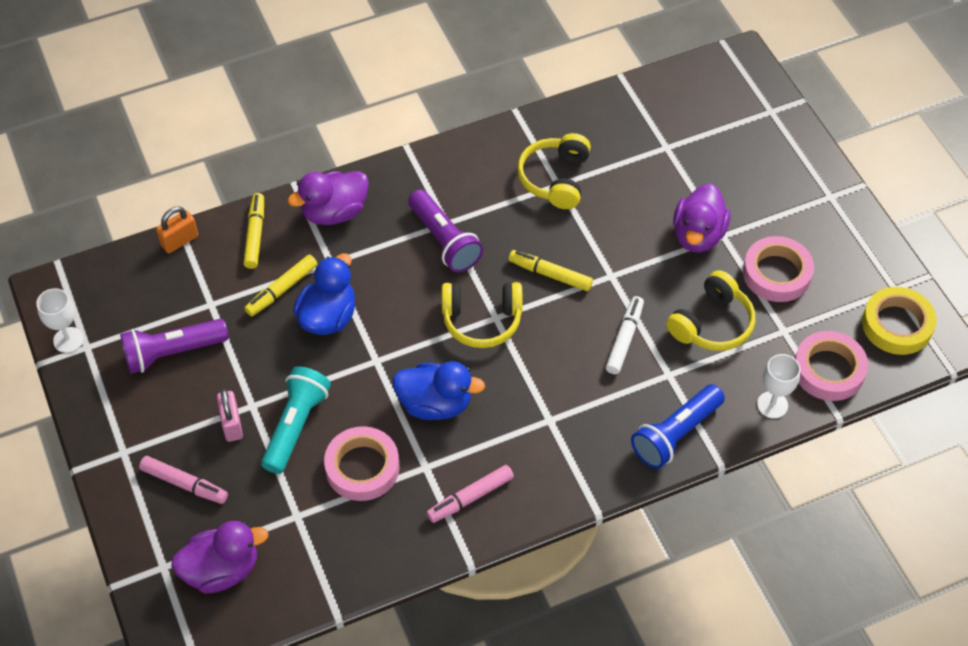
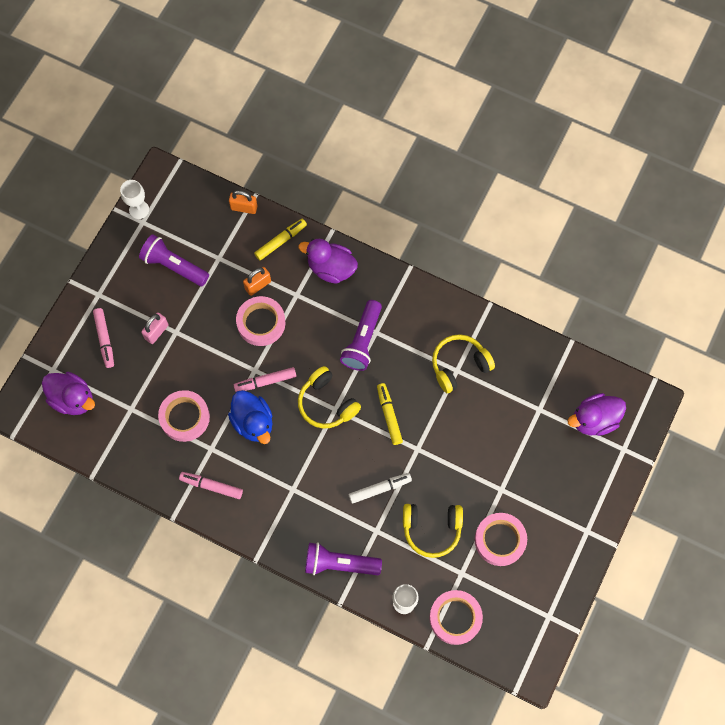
camera: 50 degrees right, 15 degrees up
yellow marker [244,255,317,317] -> orange padlock [243,267,271,296]
turquoise flashlight [261,366,331,474] -> none
blue duck [293,253,355,335] -> pink tape [236,296,285,346]
blue flashlight [631,384,725,469] -> purple flashlight [305,542,382,575]
purple duck [673,183,731,253] -> purple duck moved to [568,393,626,436]
yellow tape [862,287,937,355] -> none
none -> pink marker [234,367,296,392]

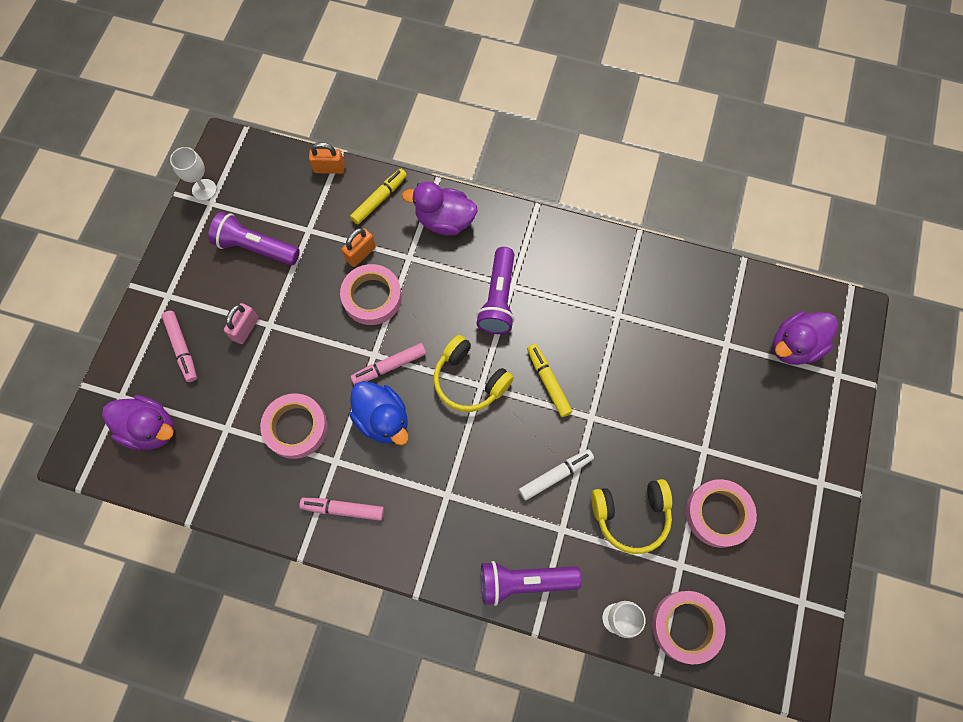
camera: 10 degrees left, 0 degrees up
yellow headphones [432,334,495,393] -> none

